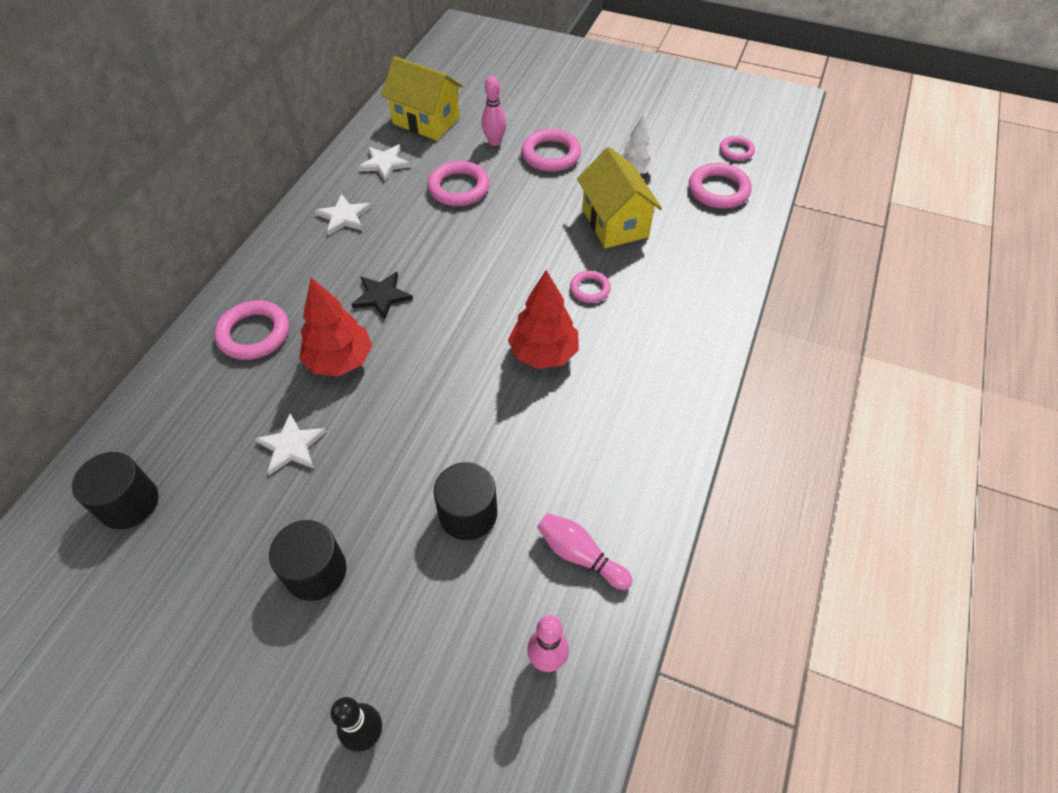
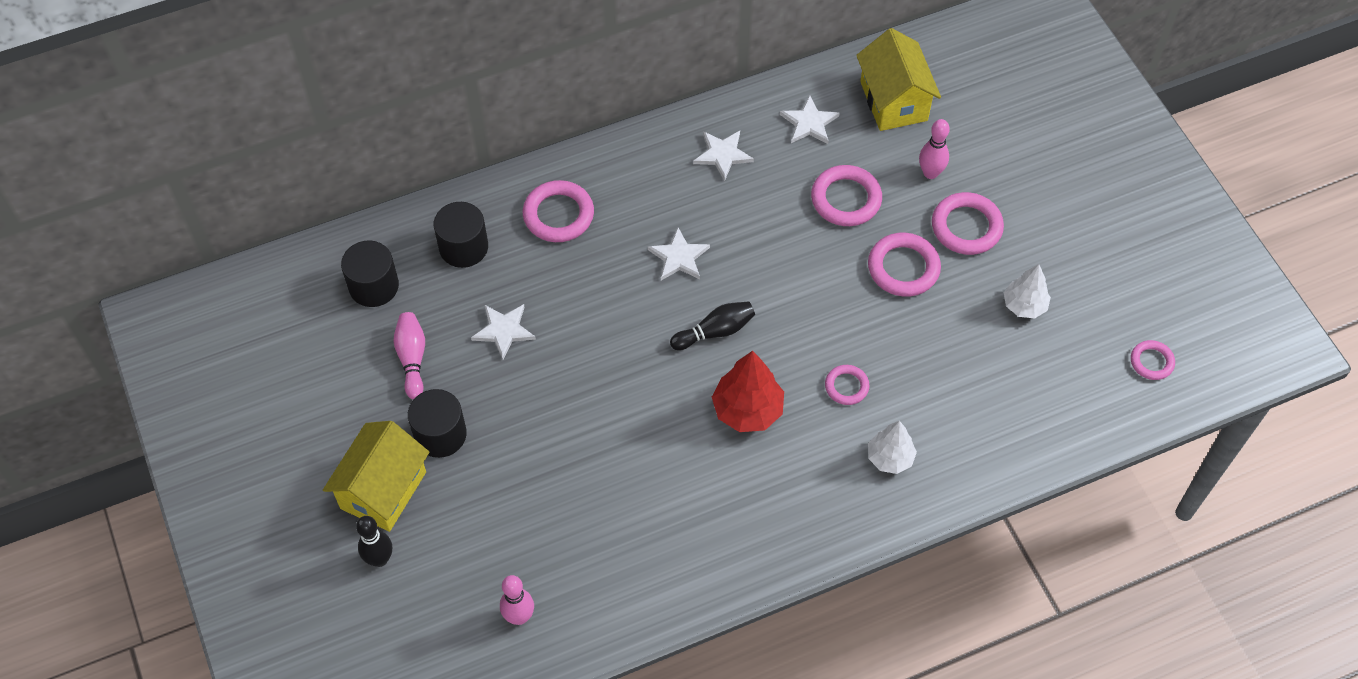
camera: 45 degrees right, 5 degrees up
red tree [299,278,372,376] -> none
black star [351,272,413,320] -> white star [648,228,710,280]
black cylinder [433,462,498,540] -> black cylinder moved to [434,202,488,268]
pink bowling pin [537,513,633,590] -> pink bowling pin moved to [393,312,425,399]
yellow house [577,147,662,248] -> yellow house moved to [323,421,429,532]
pink ring [689,163,752,209] -> pink ring moved to [868,233,941,297]
none -> black bowling pin [670,301,755,350]
none -> white tree [868,421,917,474]

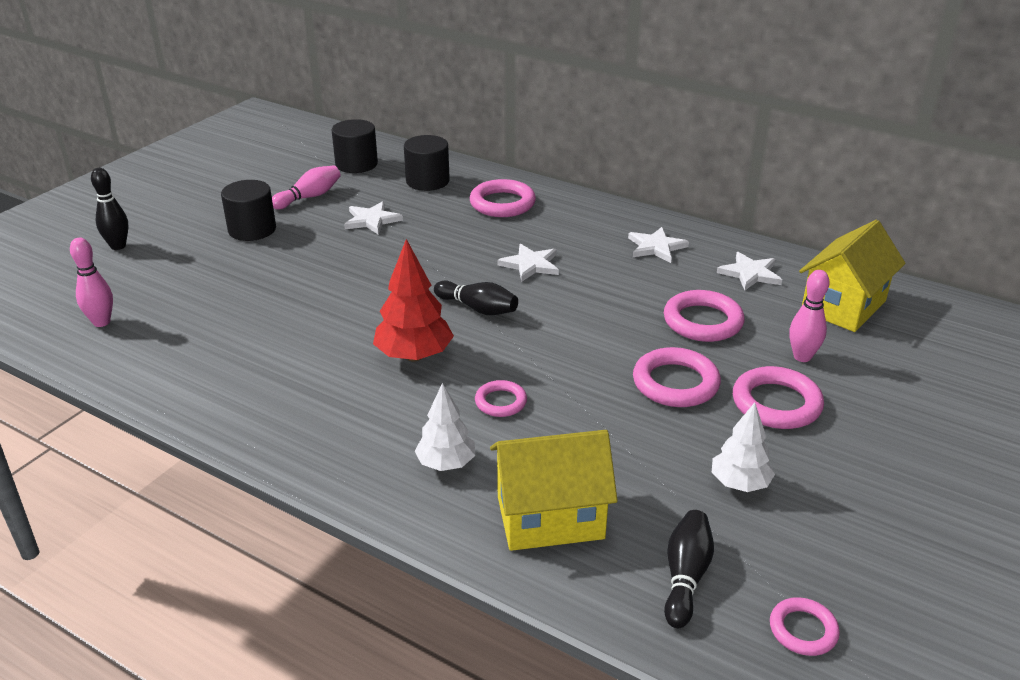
camera: 55 degrees right, 25 degrees down
yellow house [323,421,429,532] -> yellow house moved to [490,430,618,551]
none -> black bowling pin [664,510,714,628]

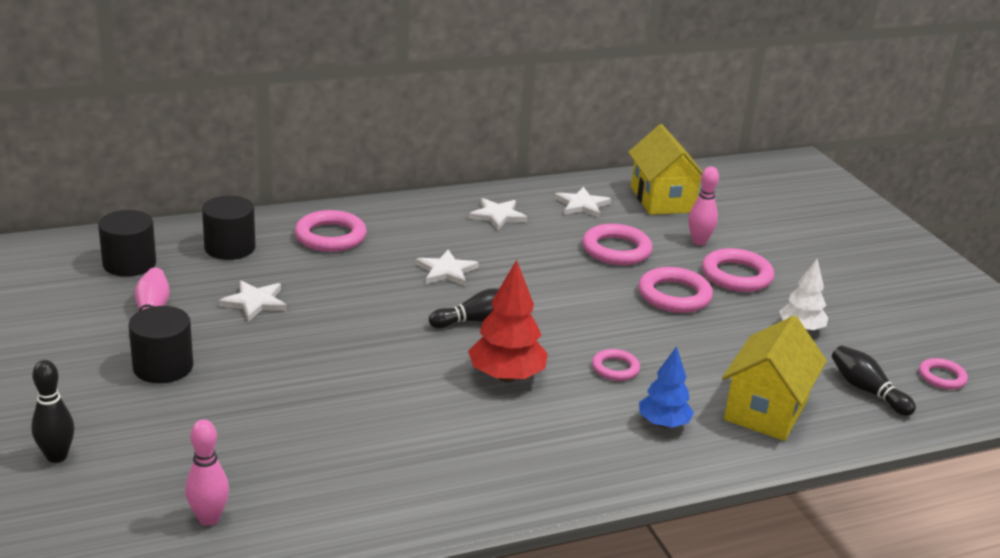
camera: 55 degrees left, 5 degrees down
white tree [415,383,475,471] -> blue tree [639,346,694,428]

